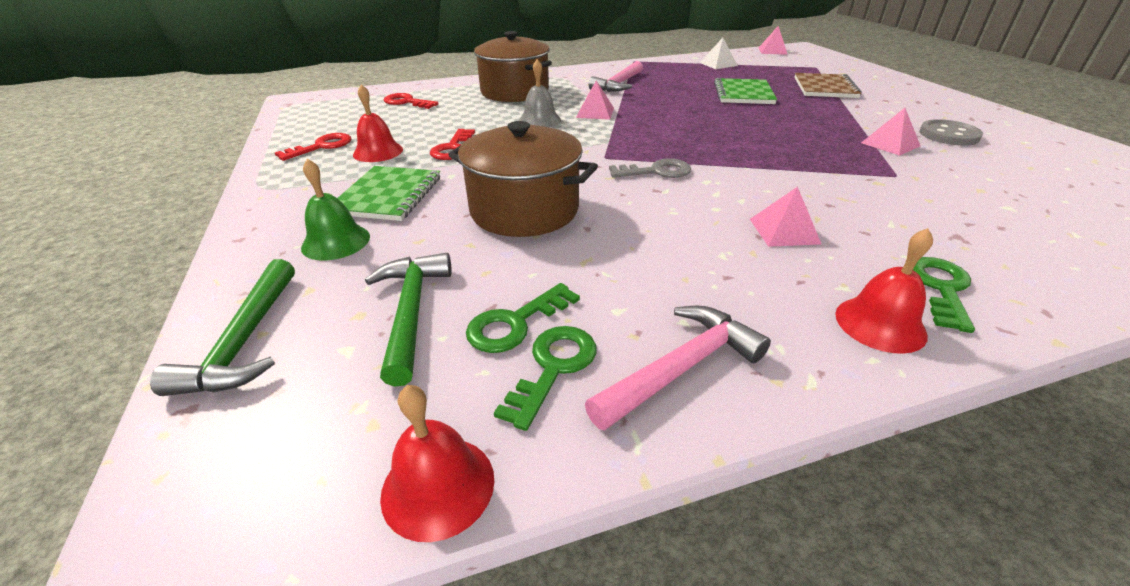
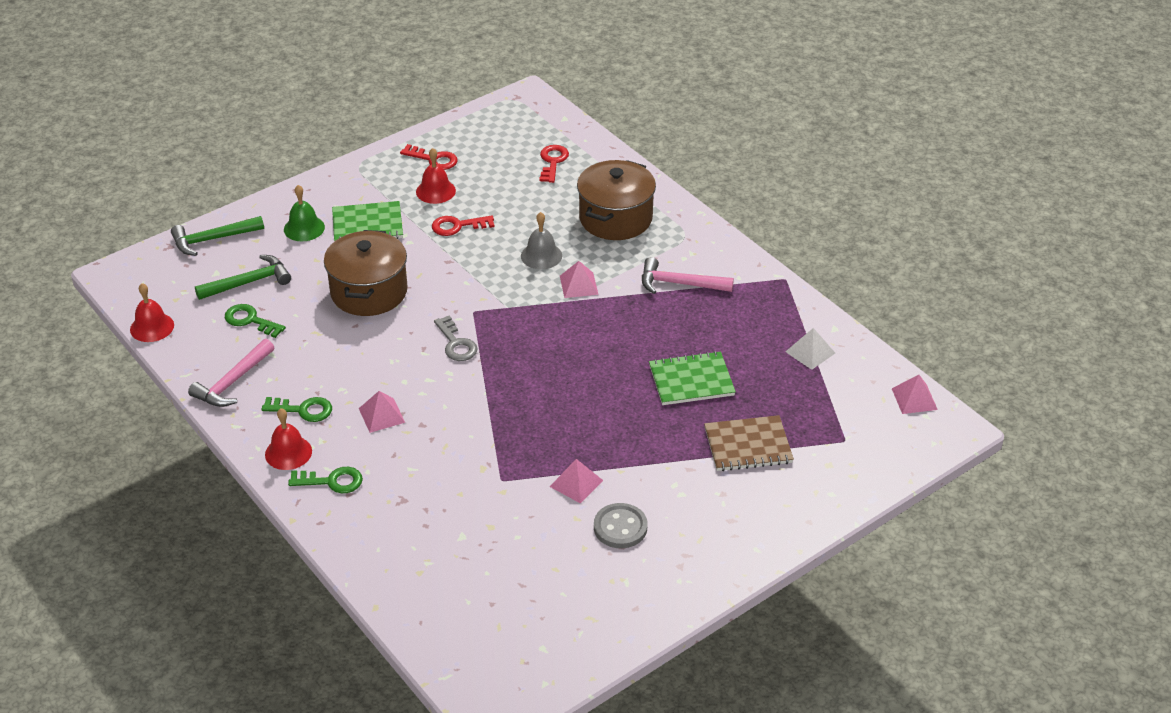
camera: 70 degrees right, 5 degrees up
green key [494,326,597,431] -> green key moved to [262,397,332,422]
pink hammer [585,306,771,431] -> pink hammer turned 90 degrees clockwise [188,339,275,407]

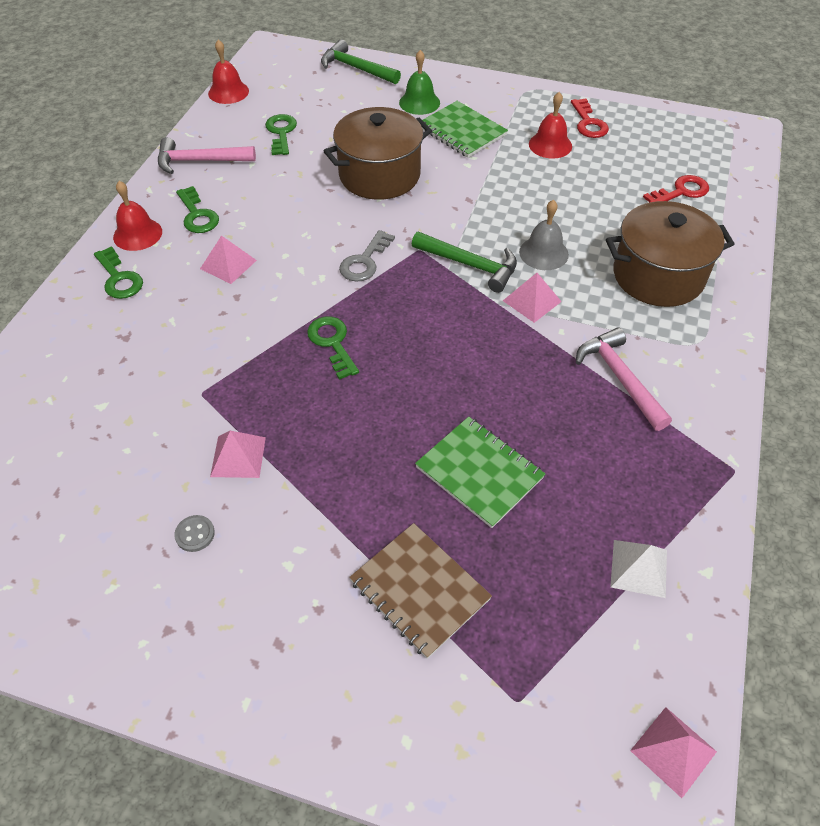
camera: 55 degrees right, 10 degrees up
green hammer [195,255,291,300] -> green hammer moved to [412,232,517,293]
red key [432,216,495,236] -> none
grey button [594,503,648,548] -> grey button [174,515,215,552], size x0.55
none -> green key [307,316,359,380]

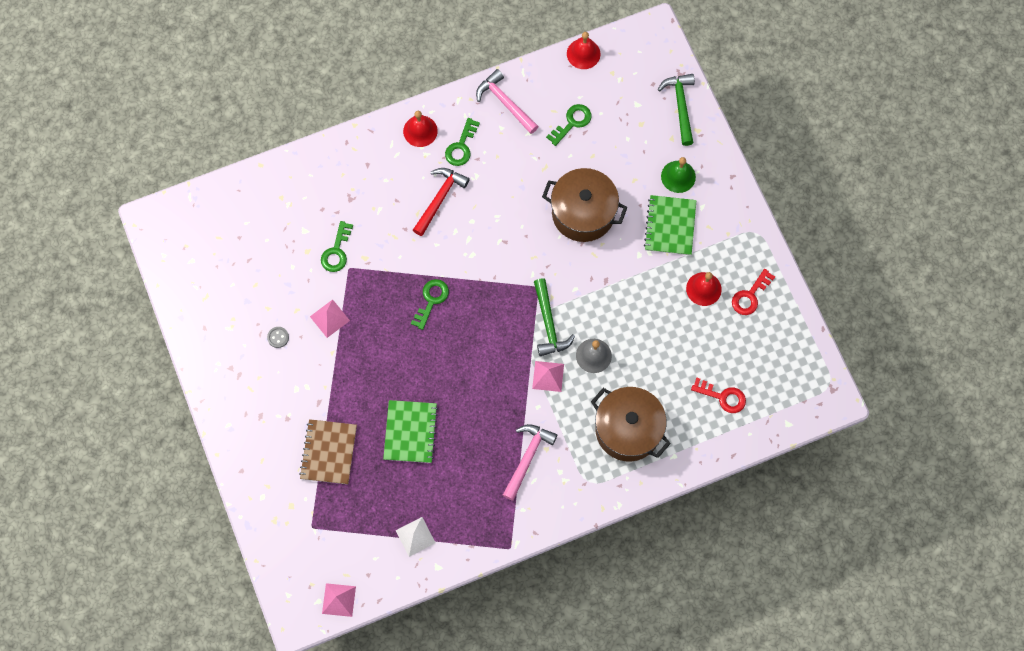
camera: 50 degrees right, 20 degrees up
green key [94,246,143,299] -> green key moved to [321,221,353,272]
pink pyramid [200,235,257,284] -> red hammer [413,168,470,236]
grey key [339,230,395,282] -> none

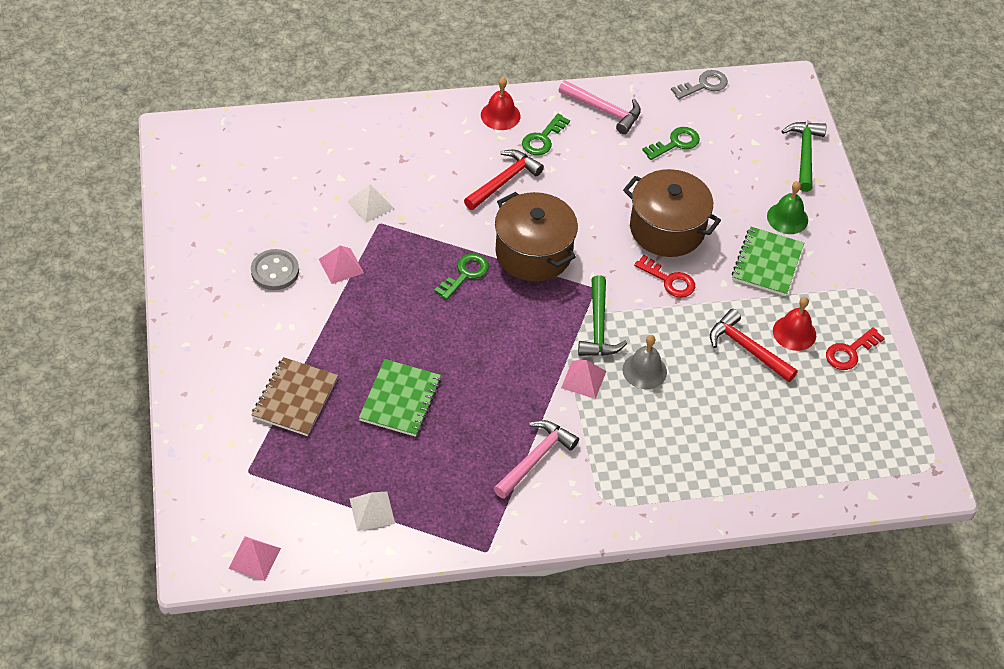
camera: 10 degrees right, 20 degrees down
grey button [267,327,289,348] -> grey button [251,249,299,290], size x1.83
green key [321,221,353,272] -> white pyramid [347,184,394,223]
pink hammer [476,69,539,134] -> pink hammer turned 150 degrees clockwise [559,80,641,134]
red bell [567,32,600,69] -> grey key [671,70,728,99]
brown pot [591,387,671,462] -> brown pot moved to [495,192,578,282]
red key [691,377,746,413] -> red key moved to [634,255,695,298]
none -> red hammer [710,309,798,382]

